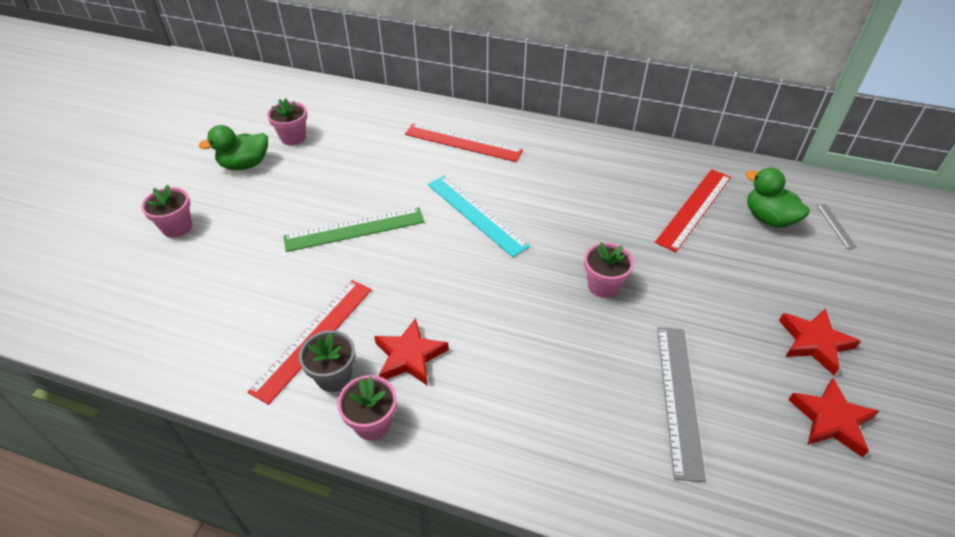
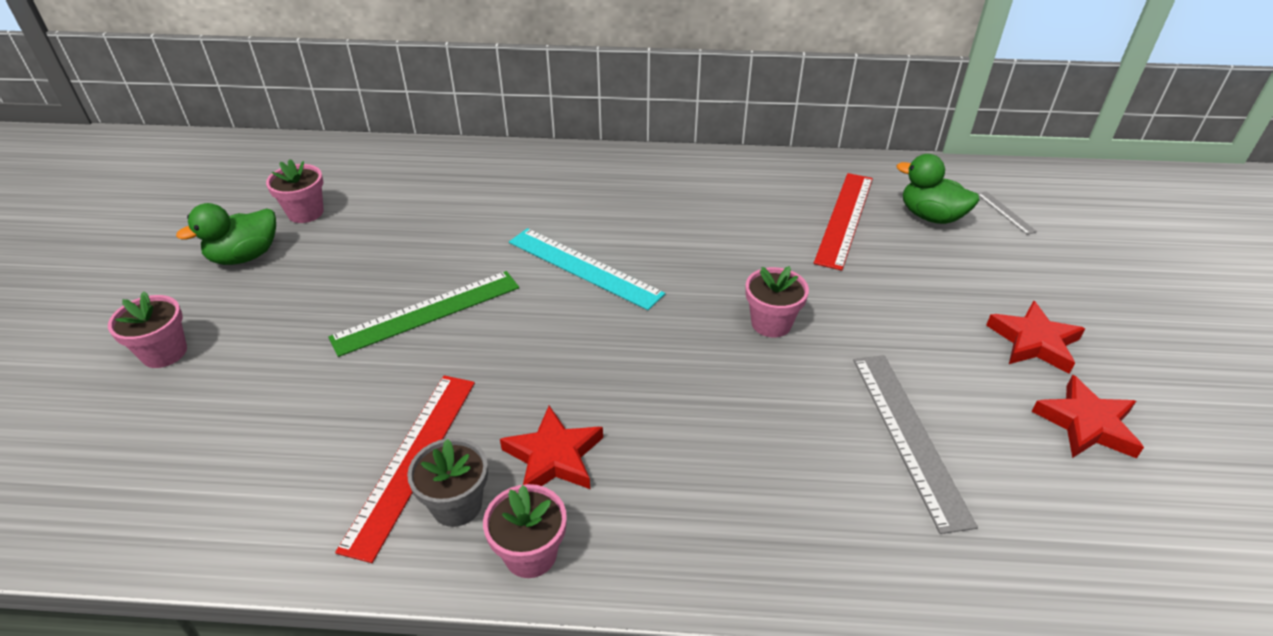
camera: 15 degrees left, 5 degrees down
red ruler [405,123,523,162] -> none

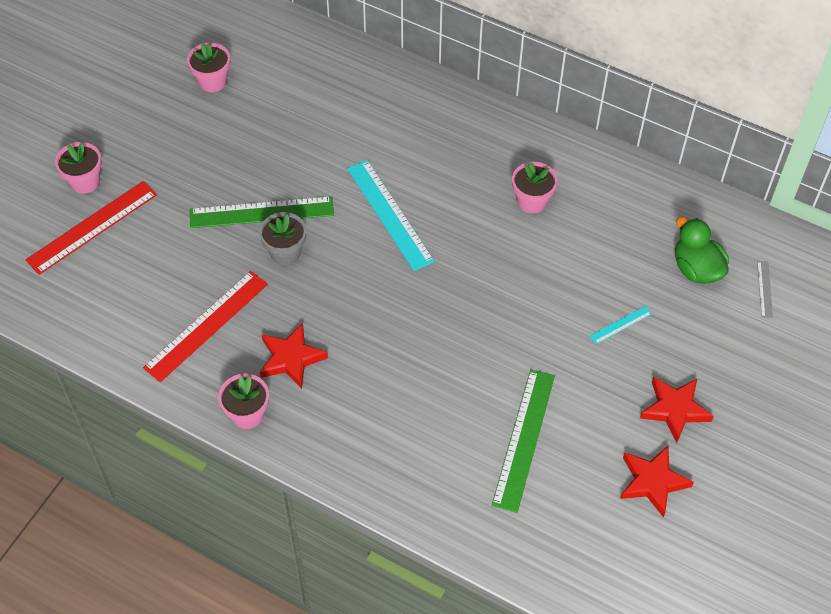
camera: 25 degrees right, 15 degrees up
green duck [176,203,276,265] -> none
grey flower pot [407,438,488,527] -> grey flower pot moved to [259,212,306,265]
pink flower pot [745,266,809,337] -> pink flower pot moved to [512,162,558,213]
red ruler [814,173,873,271] -> red ruler moved to [25,181,157,275]
grey ruler [853,355,978,534] -> green ruler [492,369,555,513]
none -> turquoise ruler [590,306,652,344]

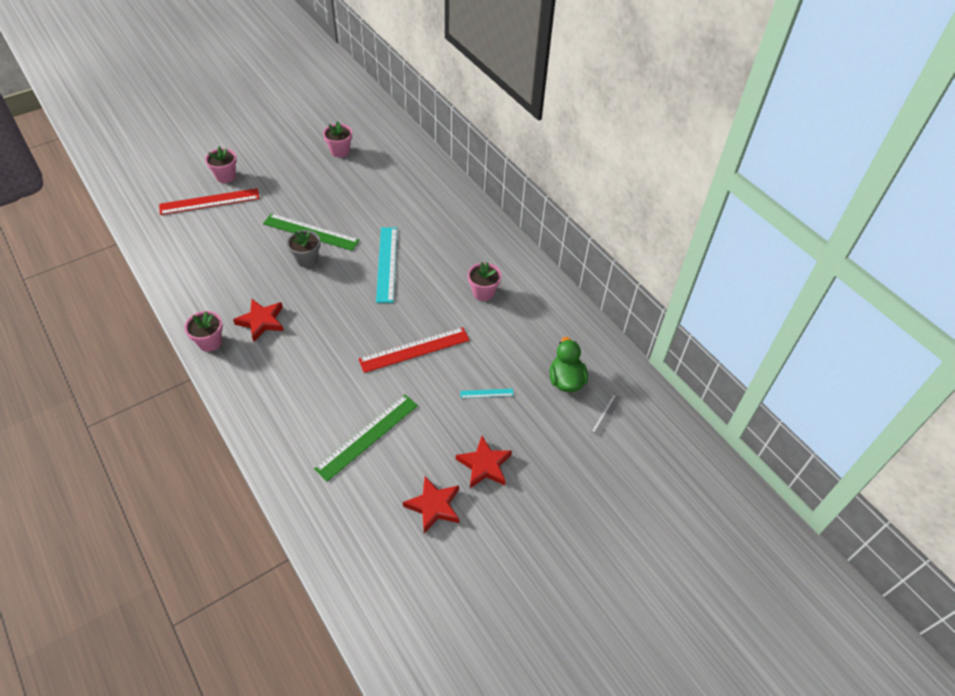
camera: 25 degrees right, 5 degrees down
red ruler [143,271,268,382] -> red ruler moved to [358,327,470,373]

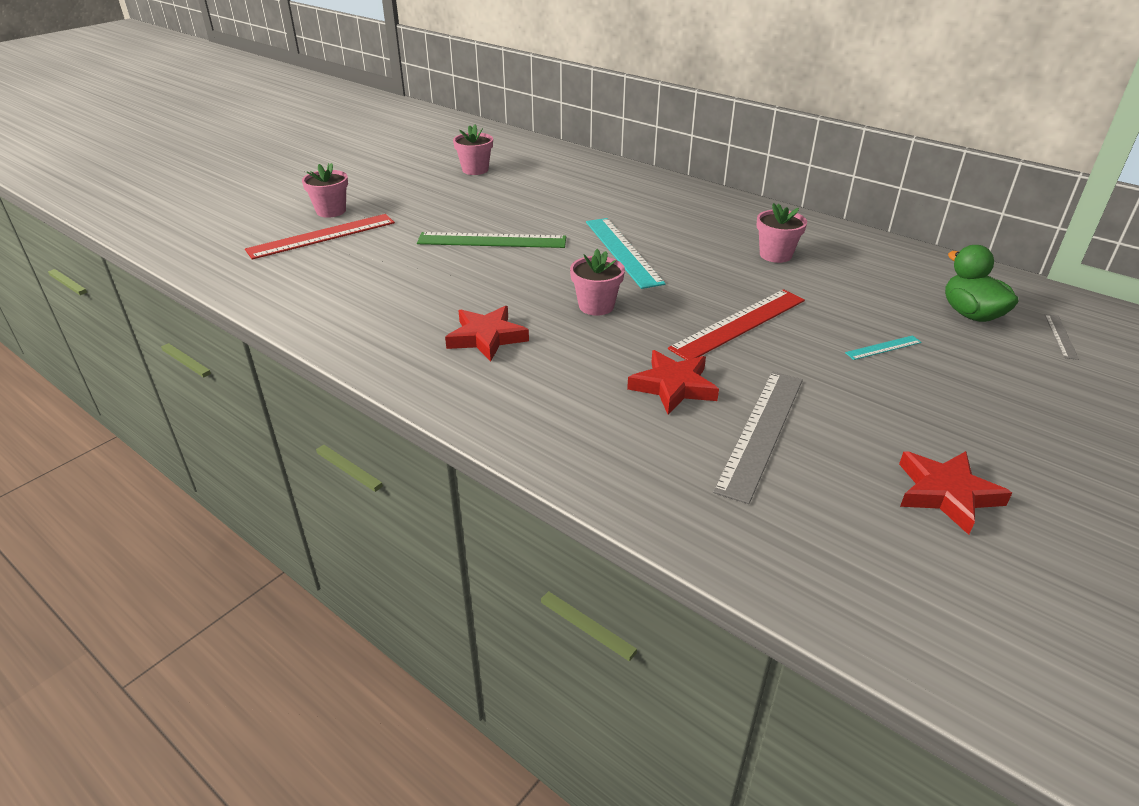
camera: 15 degrees left, 15 degrees down
pink flower pot [184,311,223,352] -> pink flower pot moved to [570,249,625,316]
grey flower pot [287,230,320,268] -> none
green ruler [314,395,418,482] -> grey ruler [713,371,803,504]
red star [456,436,512,488] -> red star moved to [627,350,719,415]

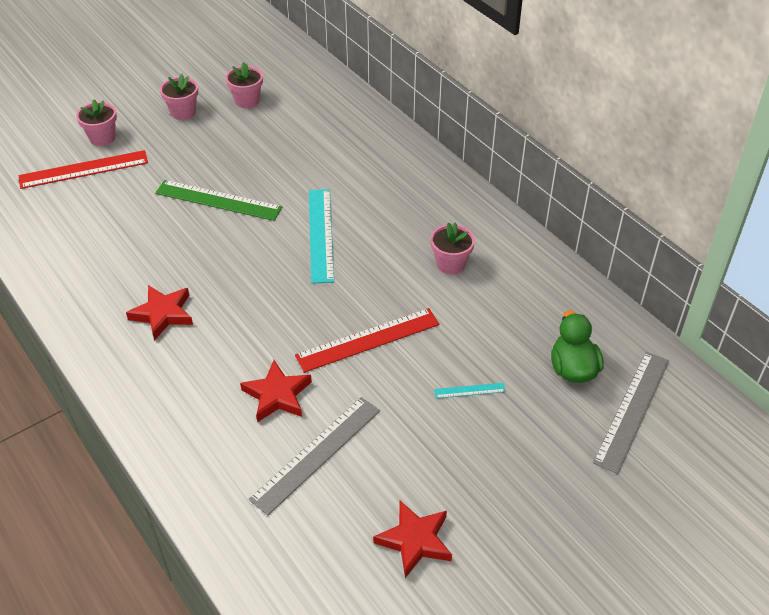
camera: 15 degrees right, 10 degrees up
pink flower pot [570,249,625,316] -> pink flower pot moved to [160,74,198,120]
grey ruler [1045,314,1079,360] -> grey ruler [593,352,669,474], size x2.19

